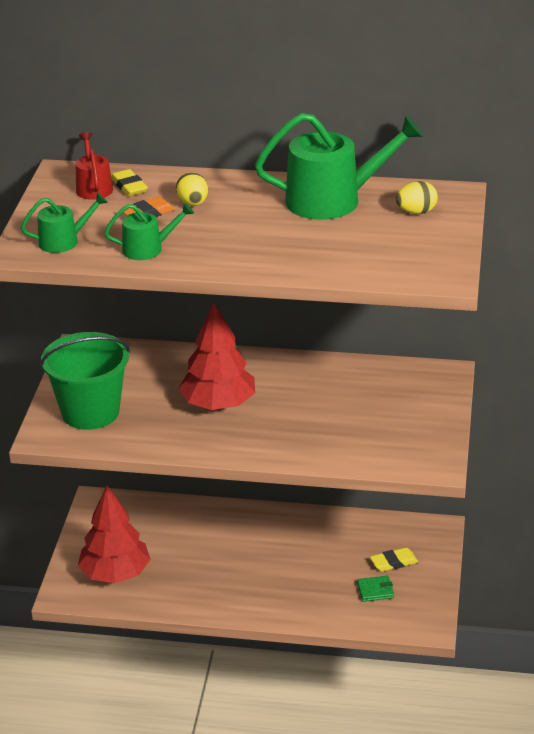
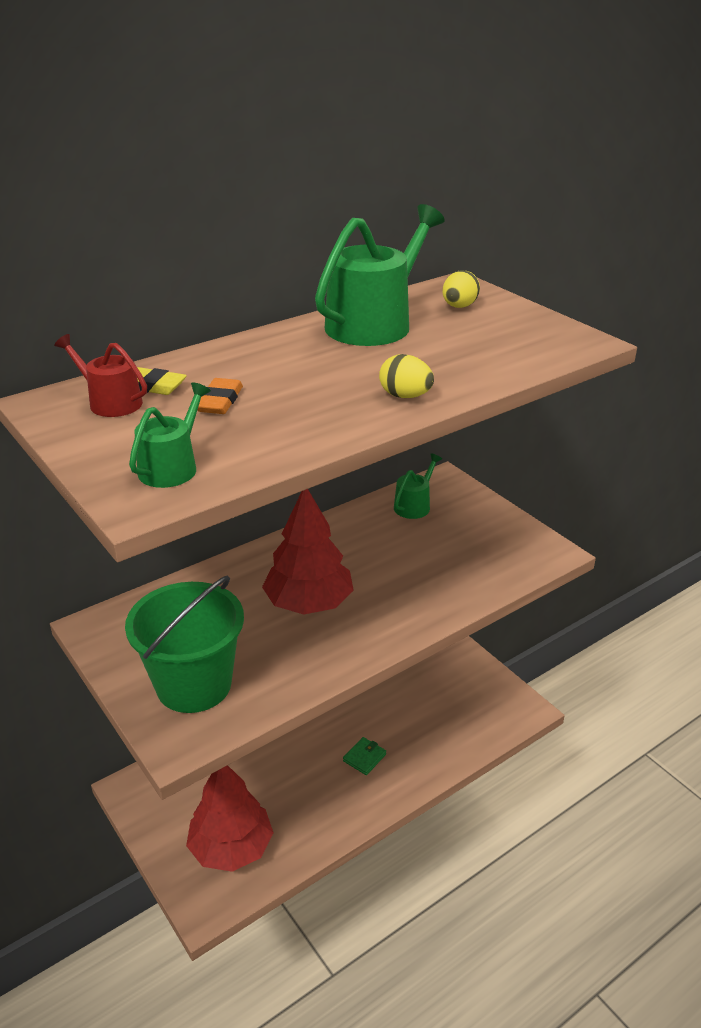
camera: 45 degrees left, 0 degrees up
green watering can [104,203,194,260] -> green watering can moved to [394,453,442,519]
yellow egg [176,172,208,206] -> yellow egg moved to [379,354,434,398]
green wallet [357,576,394,602] -> green wallet moved to [343,737,386,775]
yellow eraser [370,548,418,572] -> none

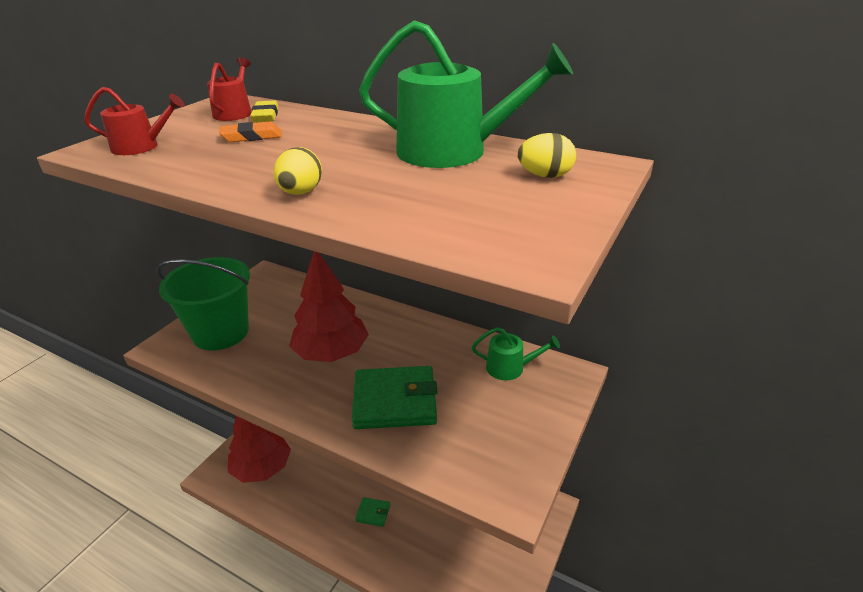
camera: 65 degrees right, 0 degrees up
green watering can [129,382,211,488] -> red watering can [84,87,185,155]
none -> green wallet [352,366,438,429]

